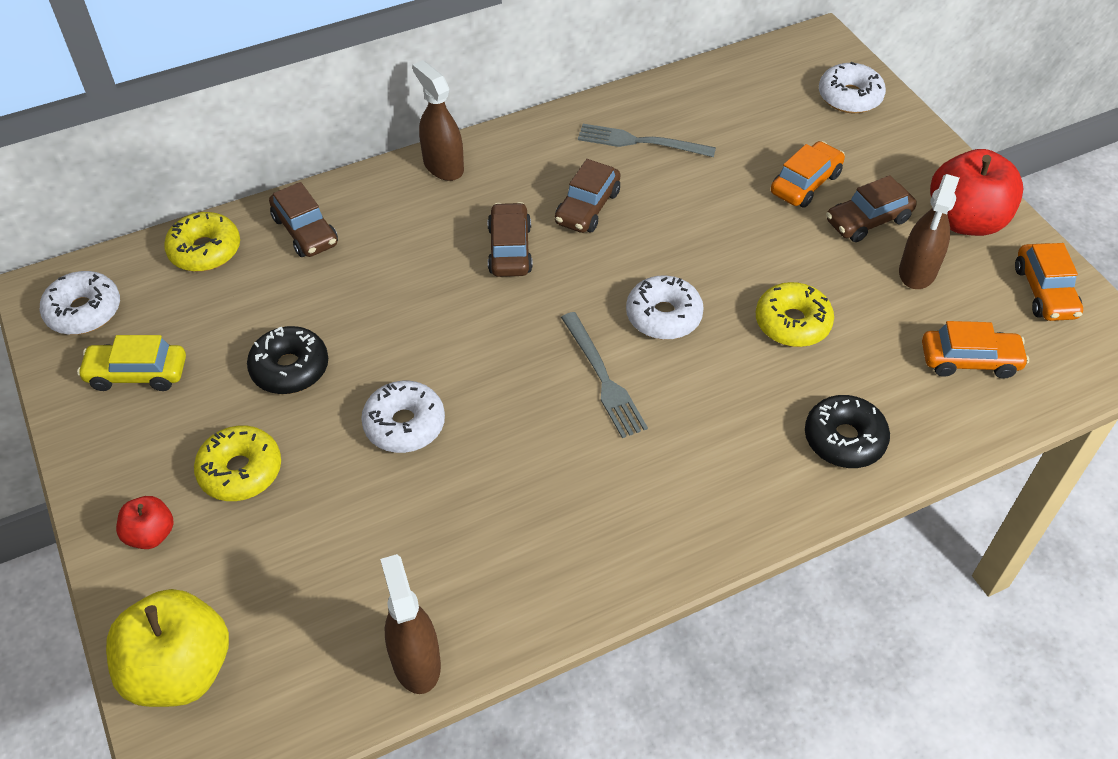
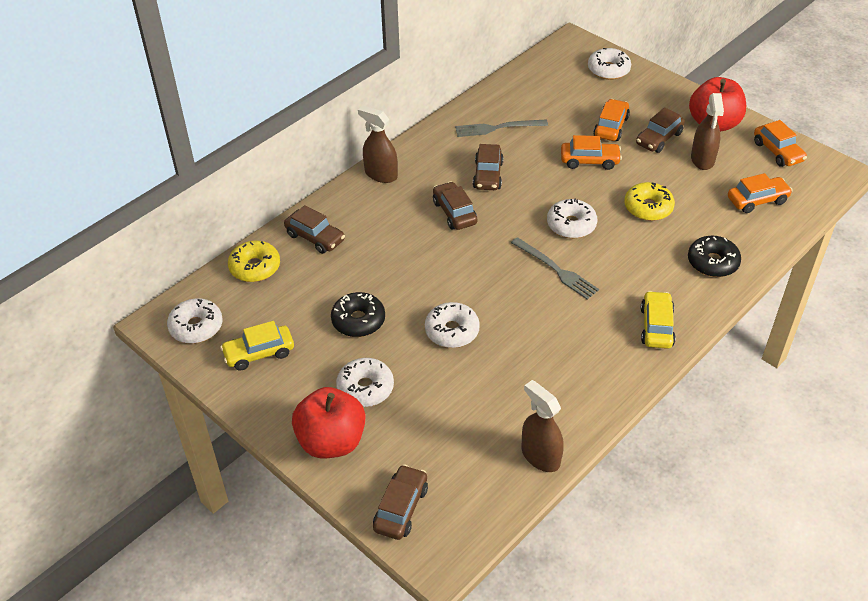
camera: 20 degrees left, 5 degrees down
yellow apple [106,589,229,707] -> brown car [373,464,428,540]
red apple [116,496,174,549] -> red apple [292,387,365,458], size x1.97
yellow donut [194,425,281,501] -> white donut [336,358,394,407]
none -> orange car [561,135,622,170]
none -> yellow car [641,291,676,349]

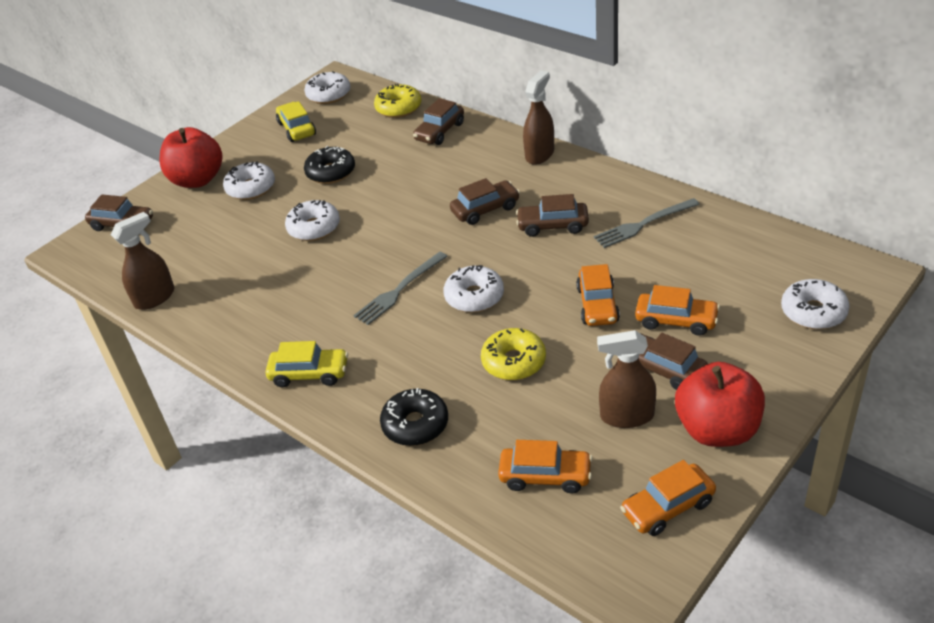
camera: 90 degrees right, 5 degrees down
grey fork [455,119,548,137] -> grey fork turned 105 degrees counterclockwise [594,198,700,248]
orange car [728,173,793,213] -> orange car turned 60 degrees counterclockwise [498,440,592,494]

